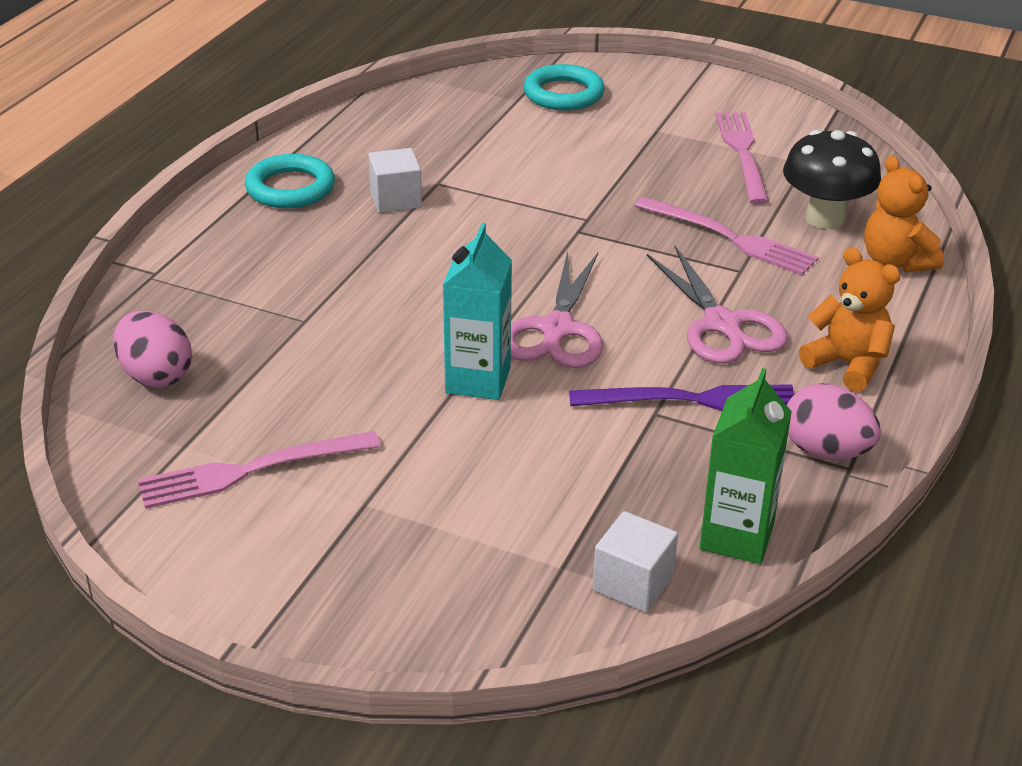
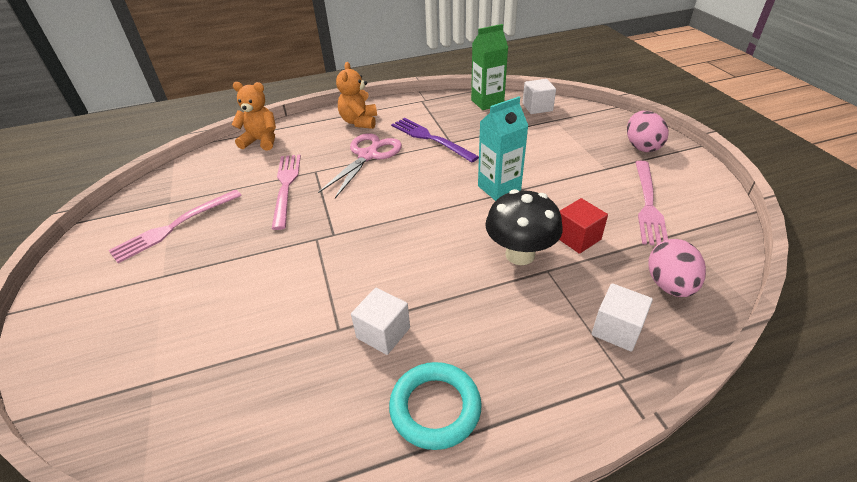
camera: 130 degrees left, 5 degrees up
pink fork [138,431,381,509] -> pink fork turned 75 degrees clockwise [635,161,668,245]
pink scissors [511,251,603,368] -> none
turquoise ring [524,64,605,111] -> none
black mushroom [783,130,881,229] -> black mushroom moved to [485,189,563,265]
pink egg [787,383,881,460] -> pink egg moved to [627,111,669,152]
orange teddy bear [864,155,944,272] -> orange teddy bear turned 105 degrees counterclockwise [232,82,276,151]
none -> red cube [559,198,608,254]
none -> white cube [592,283,653,352]

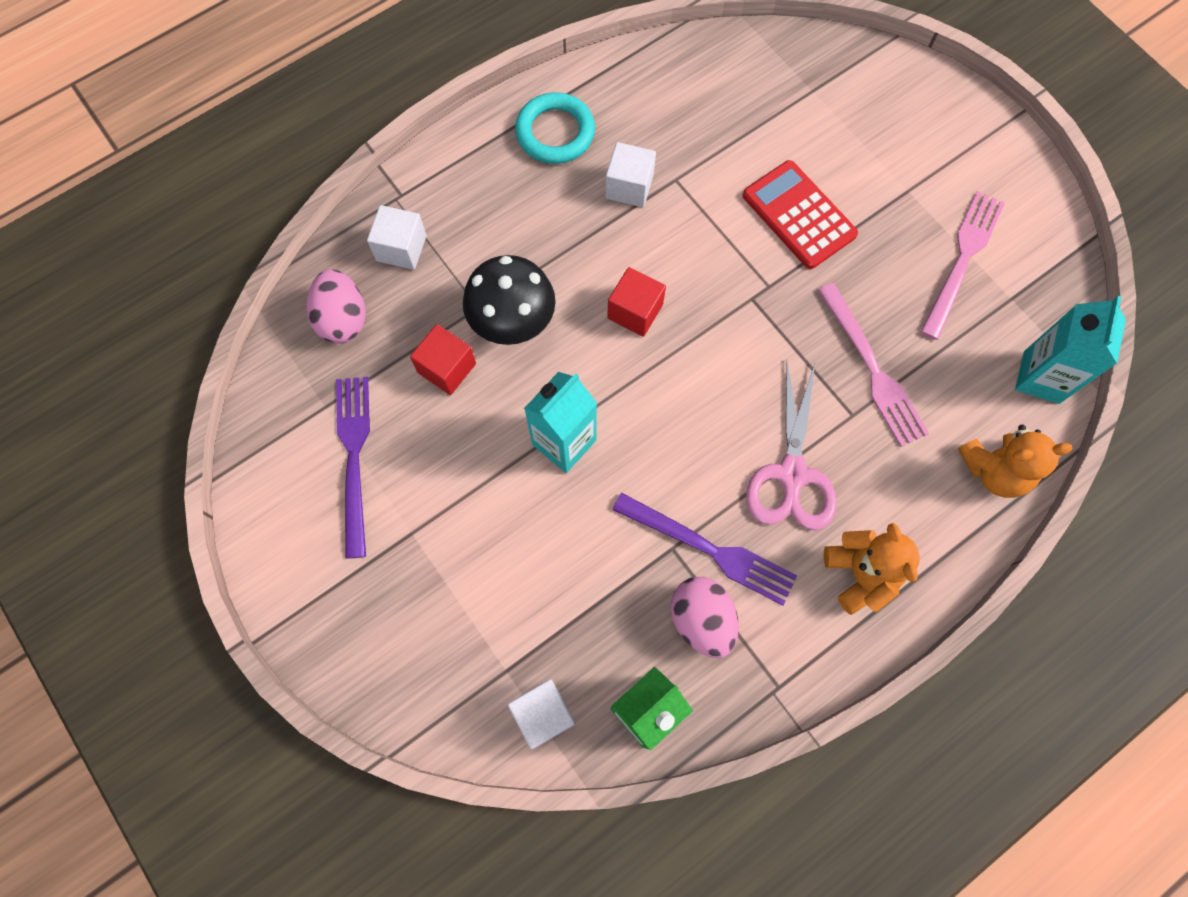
camera: 160 degrees right, 30 degrees up
pink egg [627,111,669,152] -> pink egg moved to [671,577,739,658]
pink fork [635,161,668,245] -> purple fork [336,377,370,559]
none -> red cube [607,267,666,337]
none -> red calculator [743,160,858,269]
none -> turquoise carton [1015,296,1126,404]

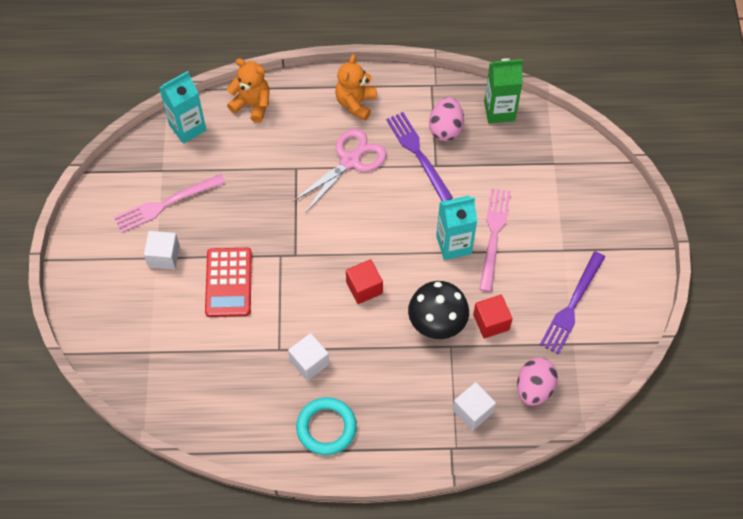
camera: 145 degrees left, 10 degrees down
white cube [508,679,575,749] -> white cube moved to [144,231,180,270]
pink fork [818,283,929,447] -> pink fork moved to [479,188,511,292]

